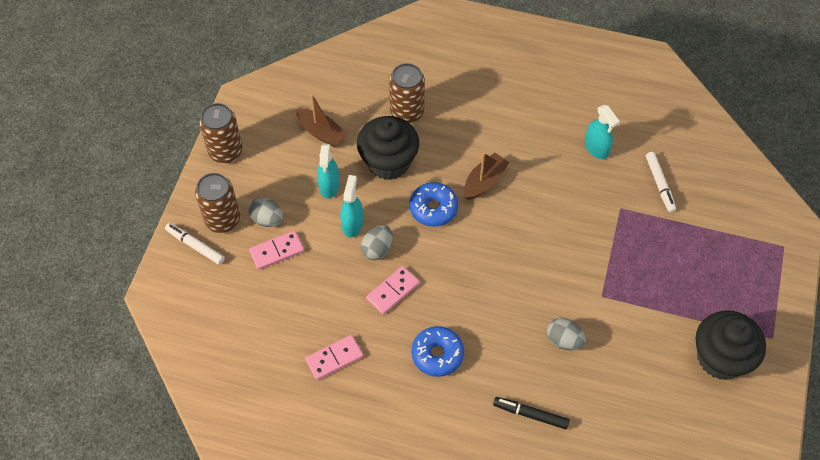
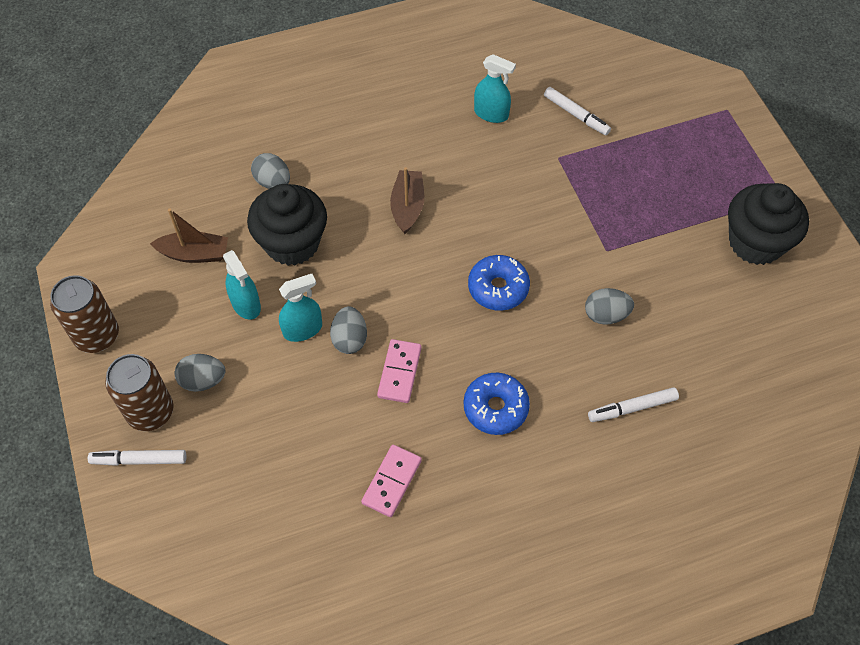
camera: 35 degrees left, 0 degrees up
pink domino [249,230,304,270] -> none
turquoise spray bottle [340,175,363,238] -> turquoise spray bottle turned 90 degrees clockwise [279,274,322,342]
brown can [389,63,425,123] -> grey egg [251,153,290,189]
blue donut [409,182,458,227] -> blue donut moved to [468,255,530,311]
black marker [493,397,570,429] -> white marker [588,387,679,422]

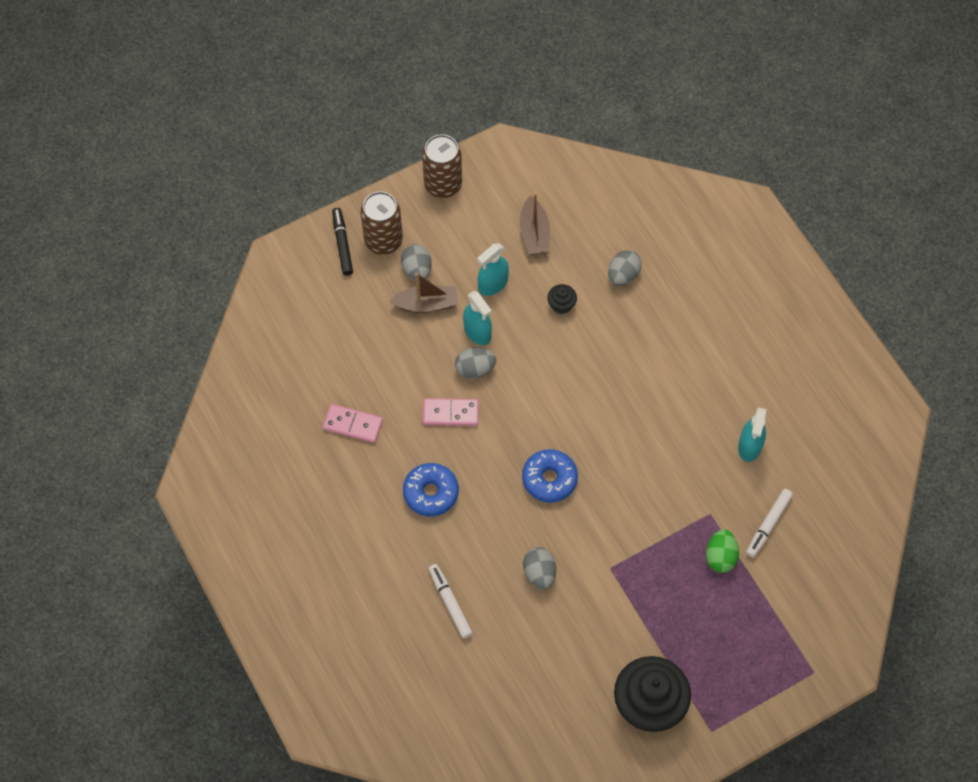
camera: 80 degrees right, 5 degrees up
white marker [88,450,186,466] -> black marker [332,208,353,276]
black cupcake [247,184,327,266] -> black cupcake [547,284,577,314], size x0.43
brown boat [390,167,424,234] -> brown boat moved to [389,273,458,313]
none -> green egg [706,529,739,573]

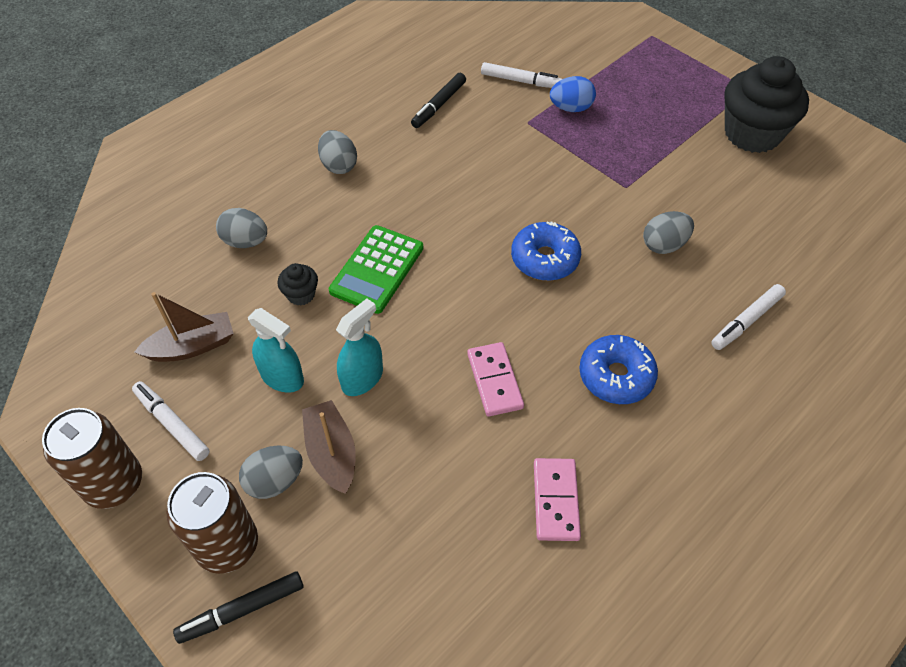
camera: 105 degrees left, 10 degrees down
grey egg [455,347,496,379] -> grey egg moved to [318,130,357,174]
green egg [706,529,739,573] -> blue egg [550,76,596,112]
turquoise spray bottle [738,407,766,462] -> black marker [411,73,466,128]
none -> white marker [132,381,210,461]
none -> green calculator [329,225,423,314]

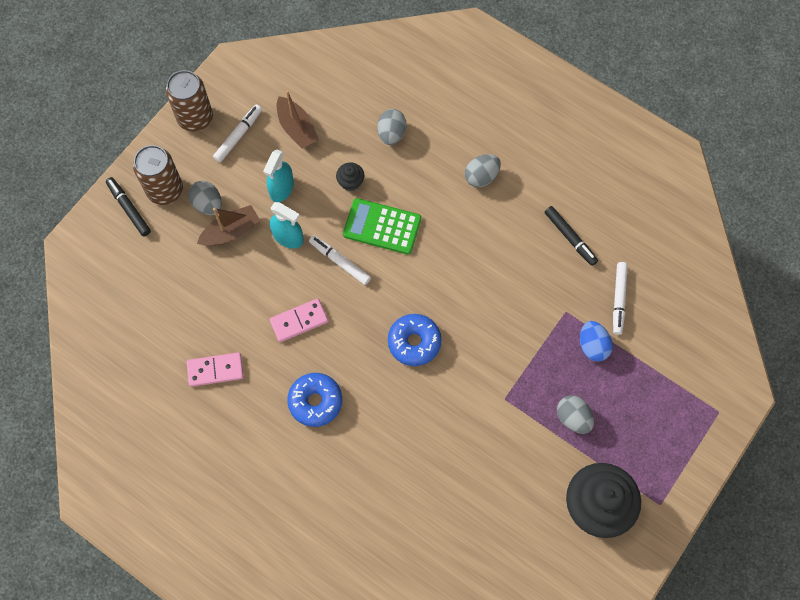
camera: 80 degrees right, 15 degrees up
black marker [411,73,466,128] -> black marker turned 150 degrees counterclockwise [545,206,598,266]
grey egg [643,211,694,254] -> grey egg moved to [557,395,594,434]
white marker [711,284,786,350] -> white marker moved to [309,235,371,285]

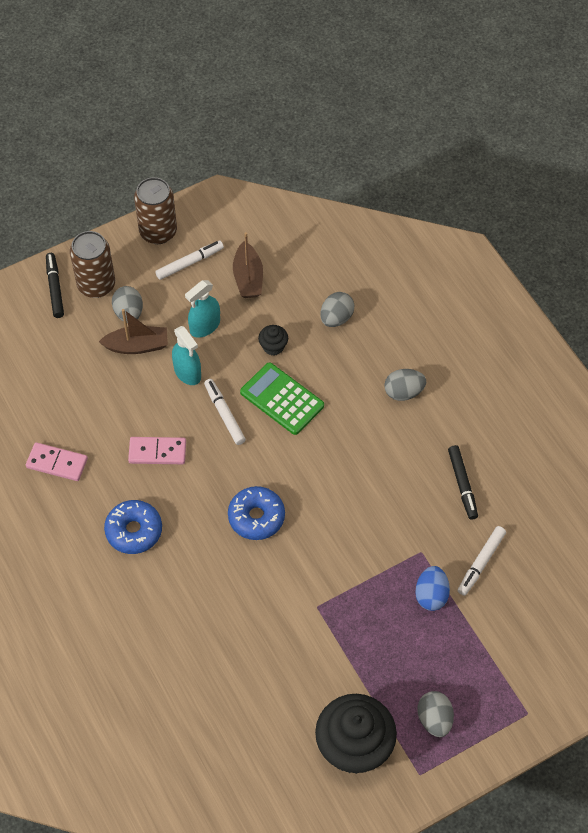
camera: 25 degrees right, 10 degrees down
grey egg [557,395,594,434] -> grey egg moved to [417,691,454,737]

